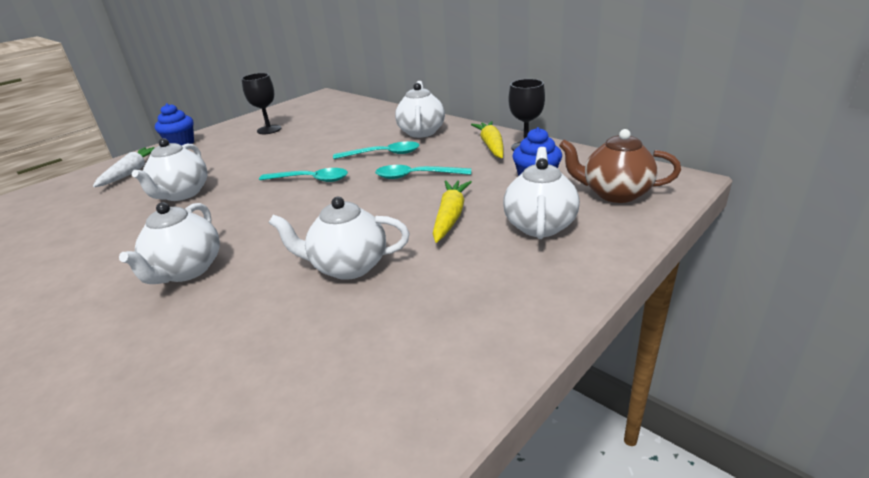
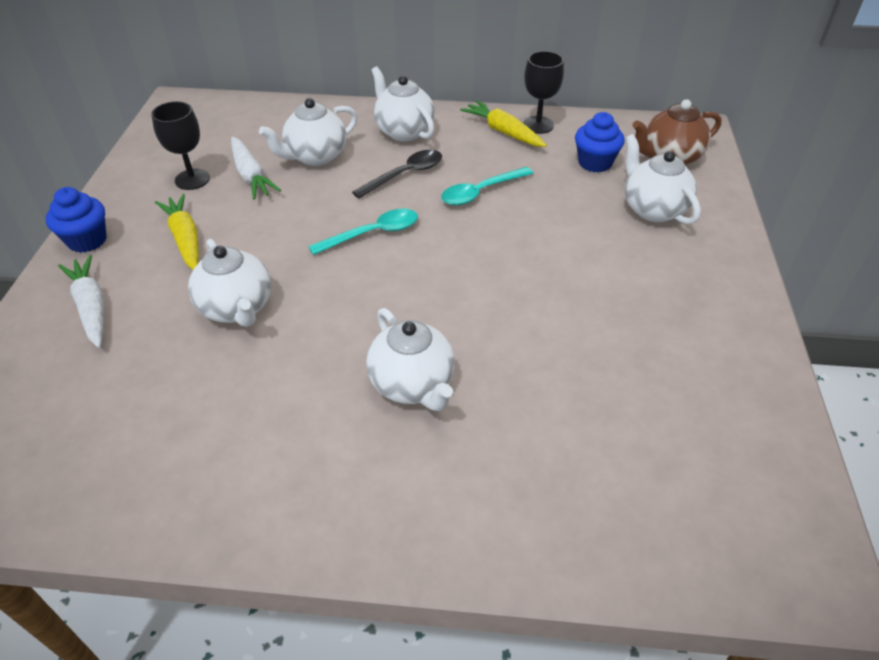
camera: 40 degrees left, 15 degrees up
white teapot [269,197,410,280] -> white teapot moved to [259,98,357,166]
turquoise spoon [333,141,419,159] -> black spoon [352,150,442,198]
yellow carrot [432,180,472,243] -> yellow carrot moved to [155,194,199,270]
none -> white carrot [231,137,281,200]

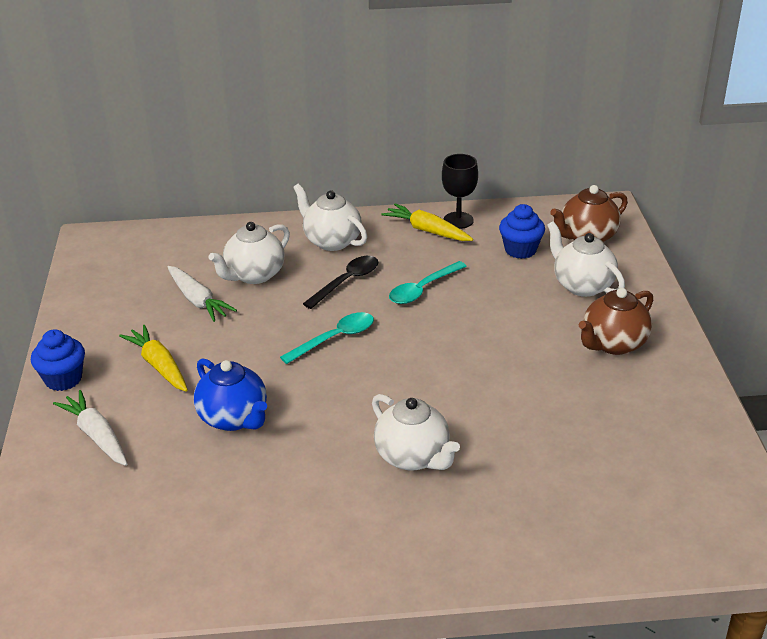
camera: 10 degrees left, 10 degrees down
black goblet [151,101,210,190] -> none
white teapot [188,239,271,327] -> blue teapot [194,358,267,431]
none -> brown teapot [579,288,653,355]

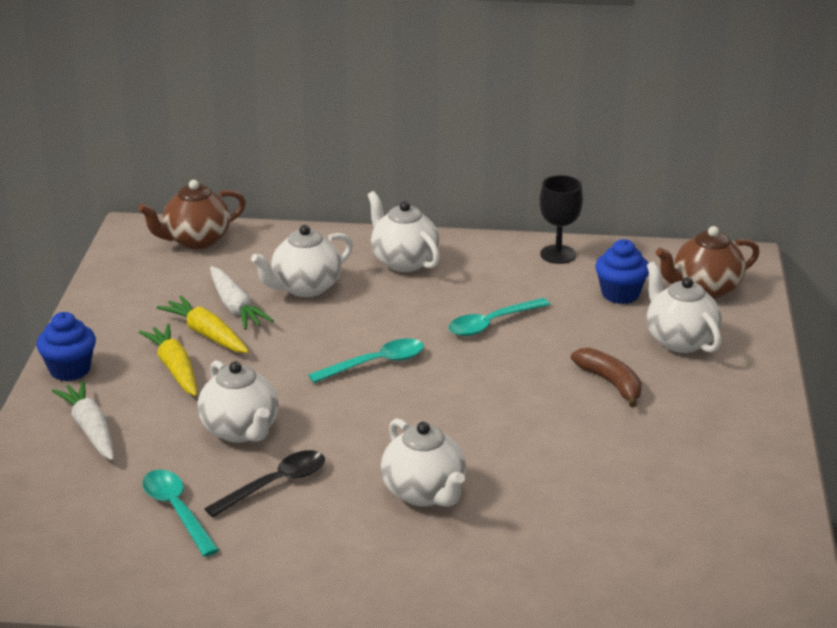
camera: 10 degrees right, 5 degrees down
blue teapot [194,358,267,431] -> white teapot [197,360,279,443]
black spoon [303,256,378,309] -> black spoon moved to [204,450,325,517]
yellow carrot [382,203,473,241] -> yellow carrot moved to [157,296,249,353]
brown teapot [579,288,653,355] -> brown teapot moved to [138,180,246,249]
none -> turquoise spoon [143,470,219,557]
none -> brown banana [571,348,642,407]

